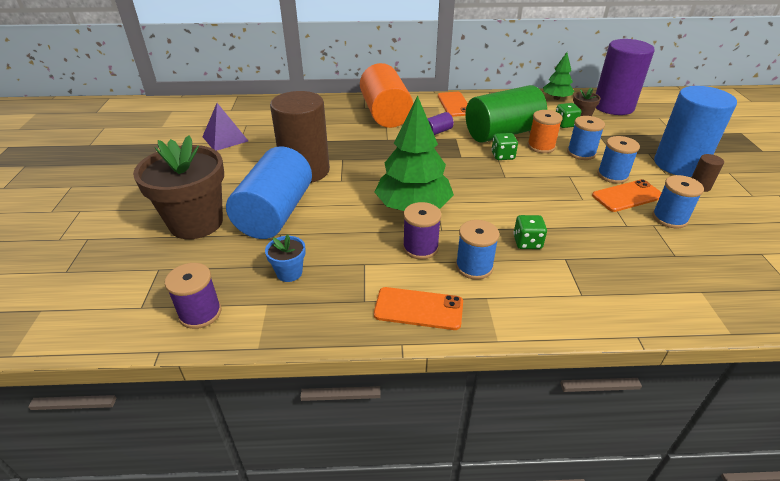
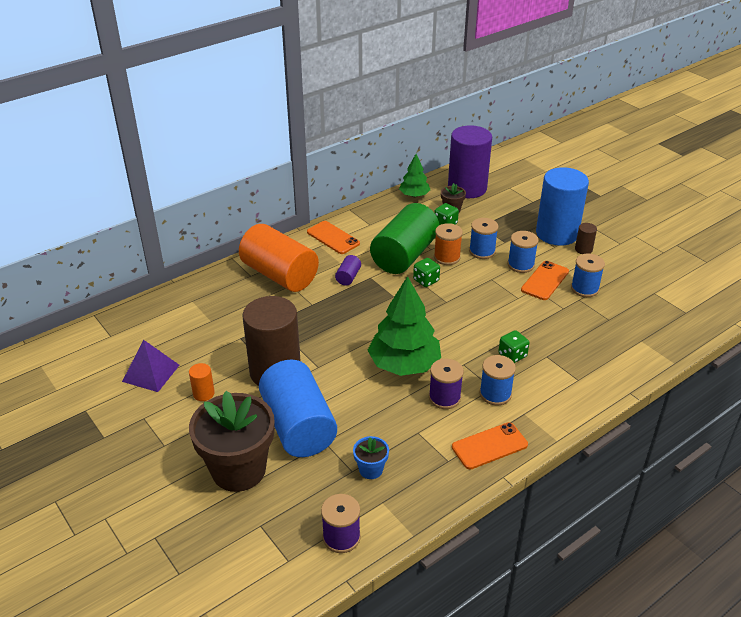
camera: 35 degrees left, 0 degrees up
none -> orange cylinder [189,363,215,401]

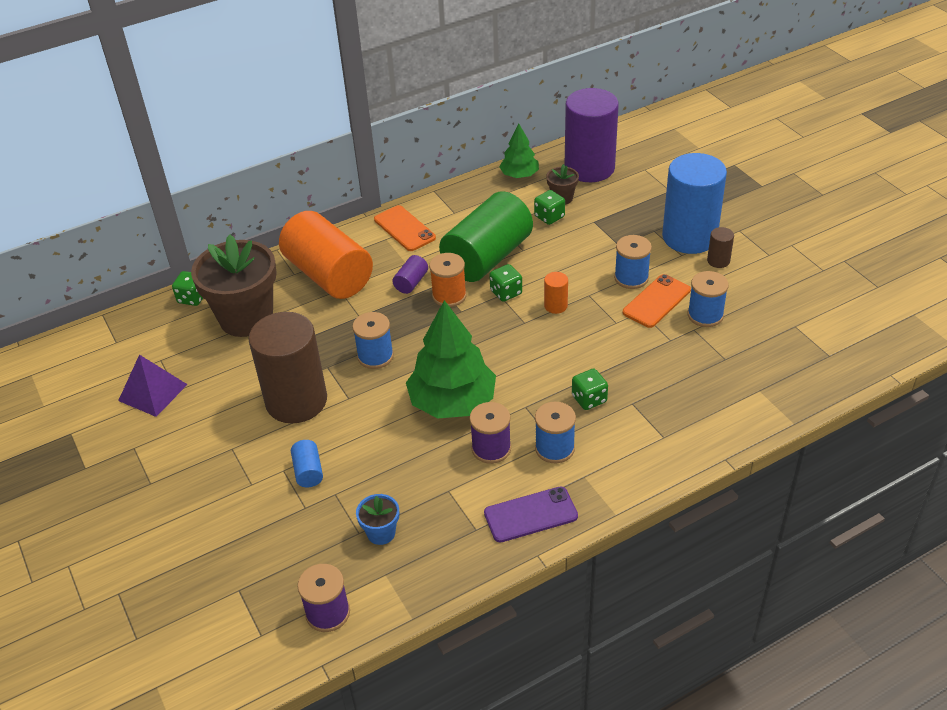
camera: 10 degrees right, 5 degrees up
orange cylinder [189,363,215,401] -> orange cylinder moved to [544,272,568,314]
brown flower pot [189,391,275,492] -> brown flower pot moved to [191,234,277,337]
blue cylinder [259,360,337,457] -> blue cylinder [291,440,323,488], size x0.41
orange spool [434,223,463,265] -> orange spool moved to [429,253,467,307]
orange phone [452,422,528,470] -> purple phone [484,486,578,543]
blue spool [469,218,498,259] -> blue spool moved to [352,312,394,369]
none -> green dice [172,271,203,306]

